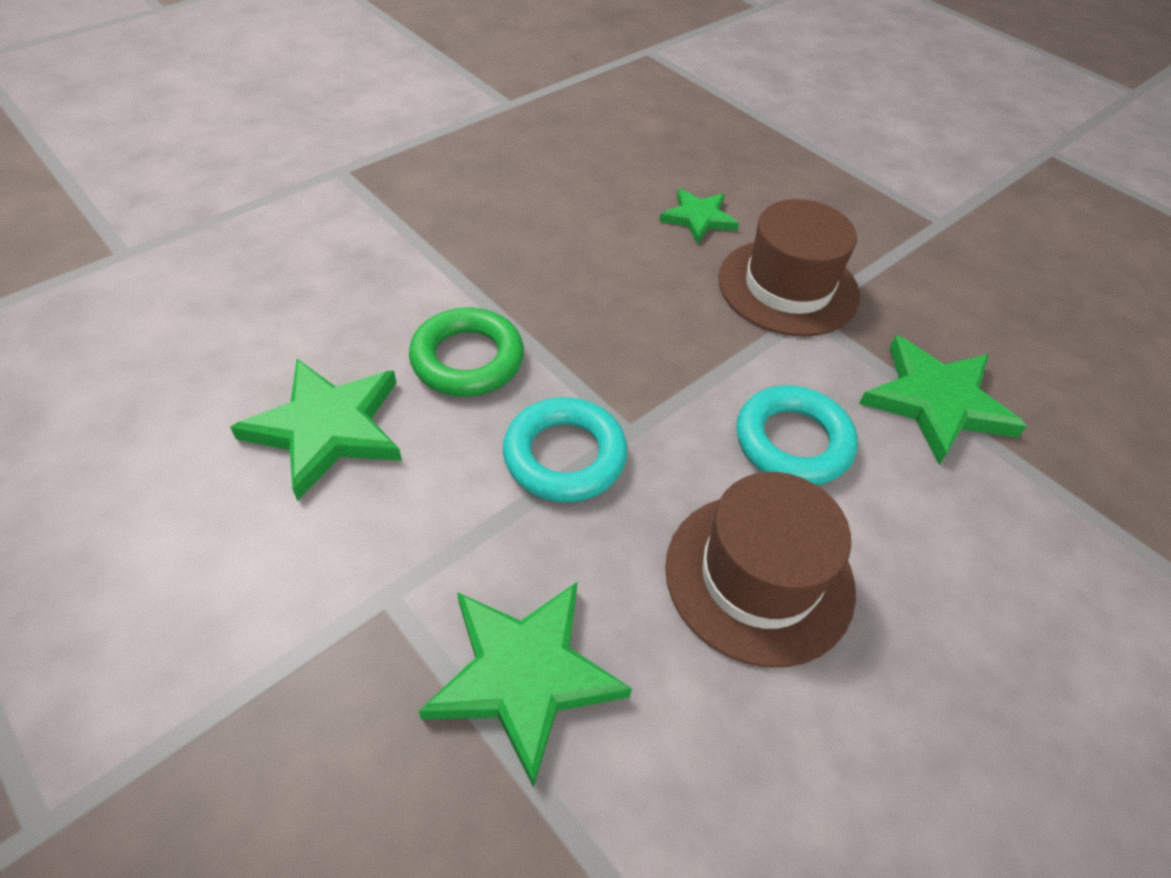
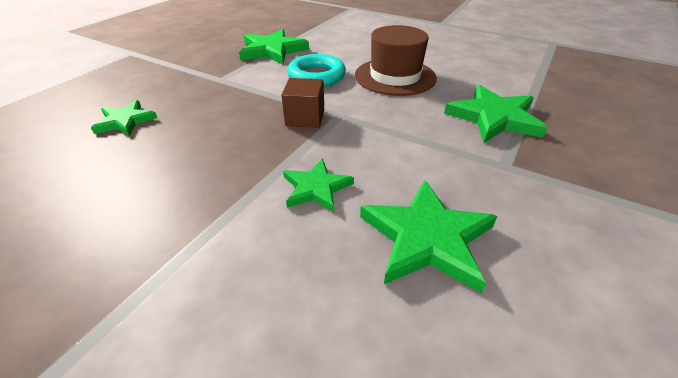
camera: 105 degrees left, 10 degrees down
green ring [409,308,524,397] -> green star [283,159,354,212]
turquoise ring [503,397,628,502] -> none
brown hat [718,199,860,337] -> none
none -> brown cube [282,78,324,128]

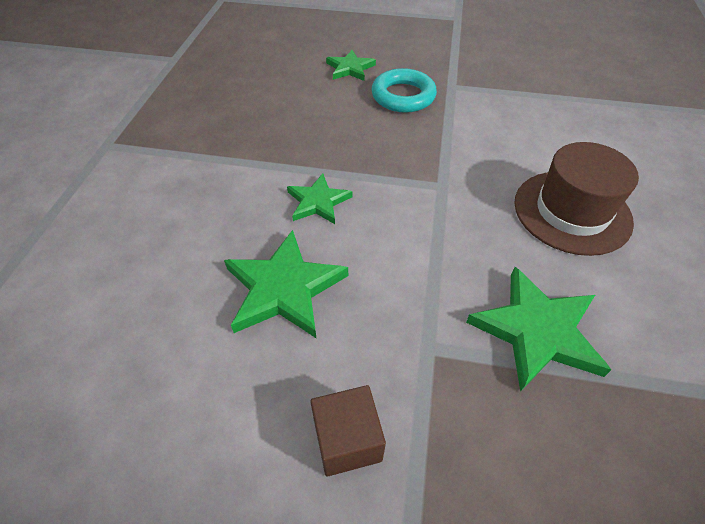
camera: 70 degrees right, 10 degrees up
green star [239,29,309,64] -> none
brown cube [282,78,324,128] -> brown cube moved to [310,385,386,477]
turquoise ring [287,54,346,87] -> turquoise ring moved to [371,68,437,113]

